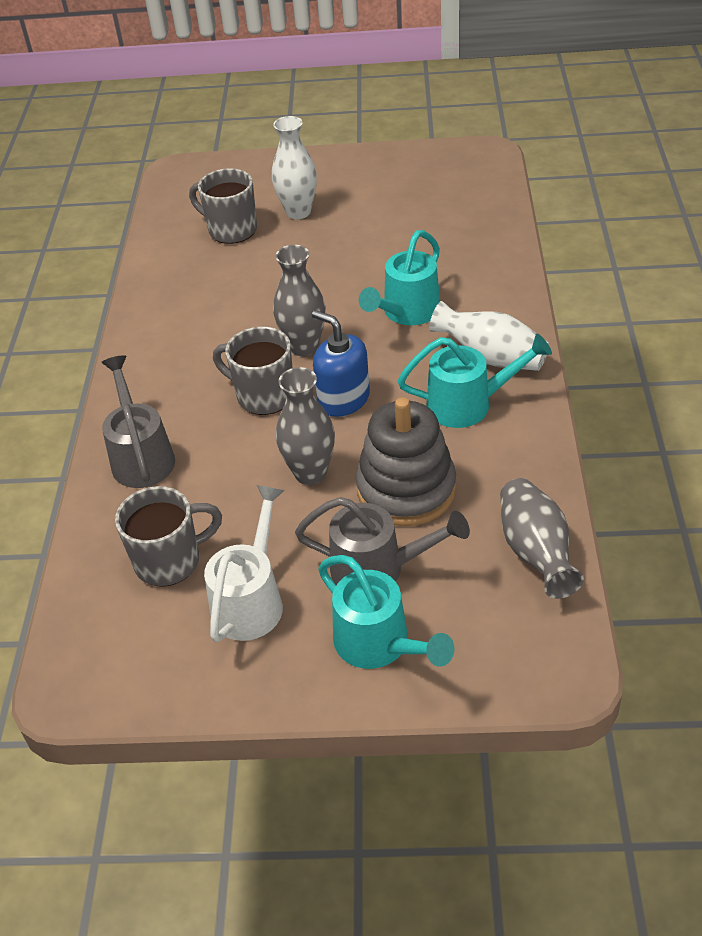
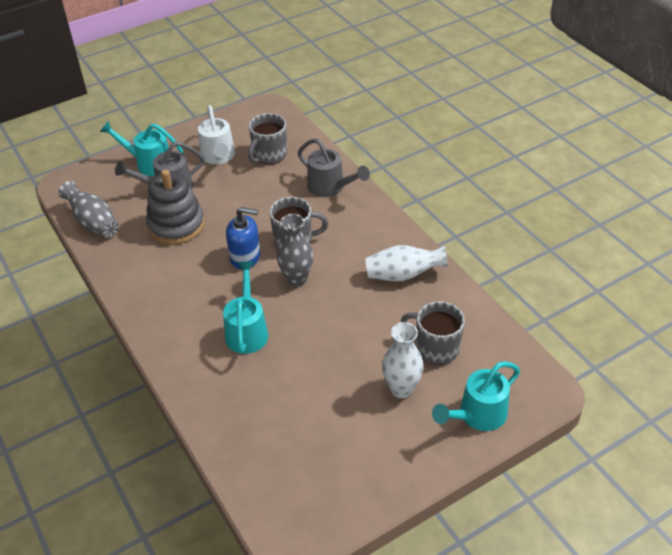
camera: 145 degrees right, 0 degrees up
grey mug [189,168,257,244] -> grey mug turned 150 degrees counterclockwise [401,301,465,365]
grey vase [276,367,335,485] -> none
turquoise watering can [398,333,552,428] -> turquoise watering can moved to [432,361,520,431]
white vase [429,301,550,371] -> white vase moved to [365,245,448,281]

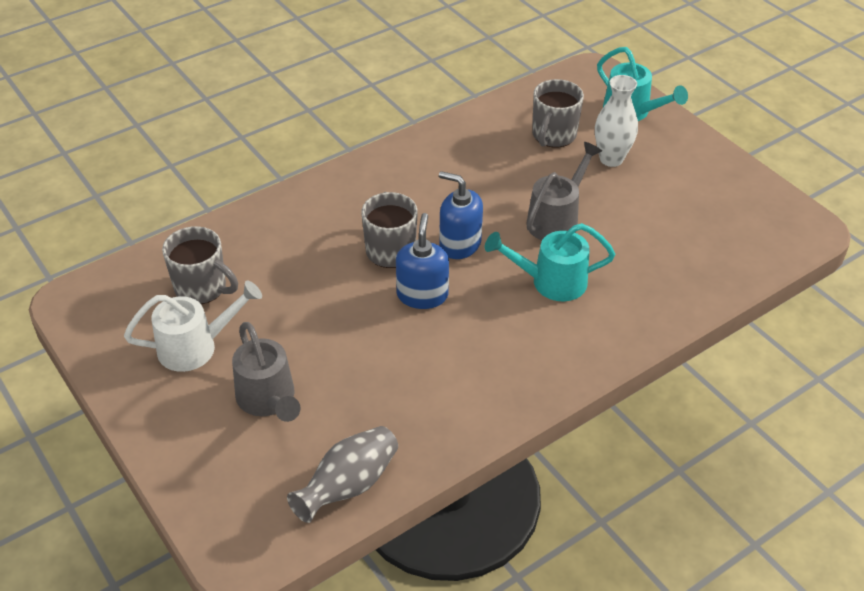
camera: 95 degrees left, 0 degrees up
turquoise watering can [100,121,183,176] -> none
grey stacking toy [146,170,205,245] -> none
grey vase [277,214,313,287] -> blue soap dispenser [439,171,483,259]
grey watering can [298,138,370,197] -> grey watering can moved to [527,142,602,240]
white vase [365,245,448,281] -> none

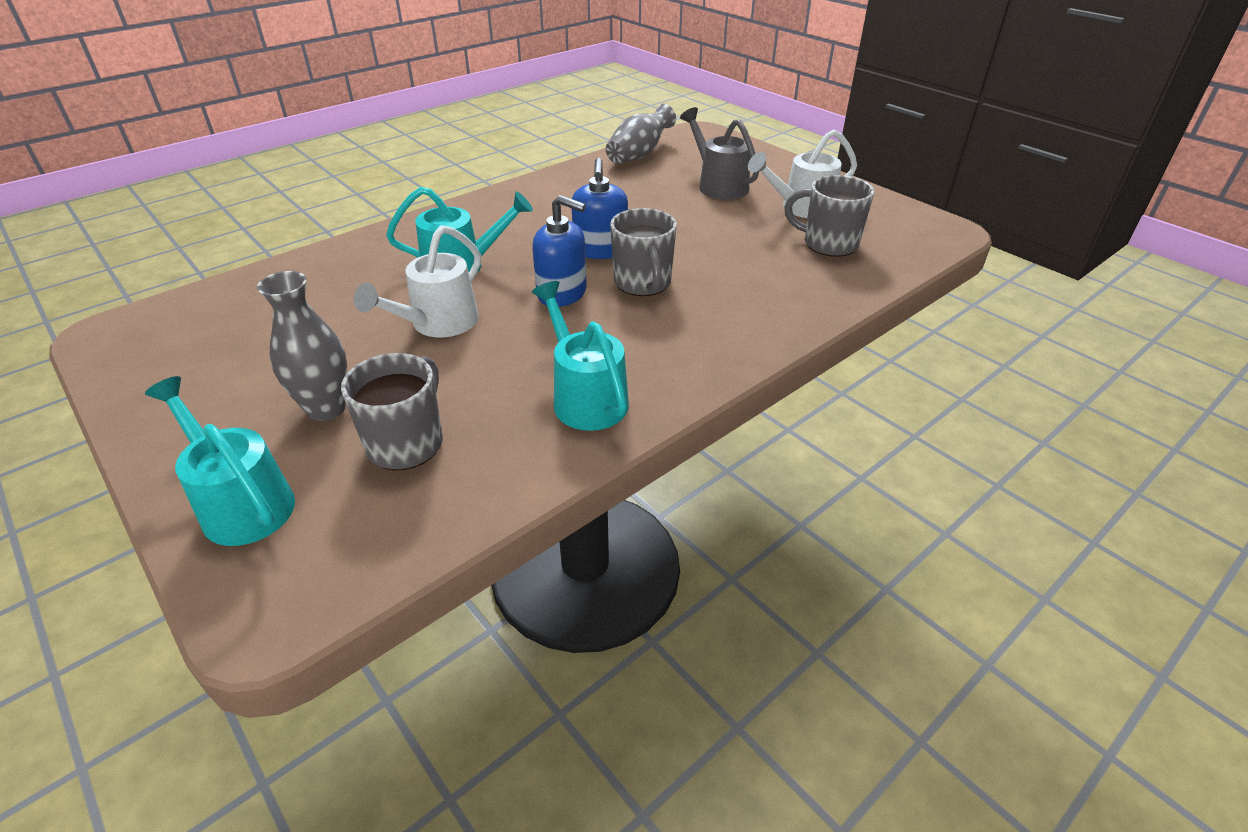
camera: 175 degrees right, 5 degrees down
grey watering can [527,142,602,240] -> white watering can [354,225,481,337]
white vase [595,75,638,167] -> grey vase [257,271,347,421]
none -> turquoise watering can [532,281,629,431]

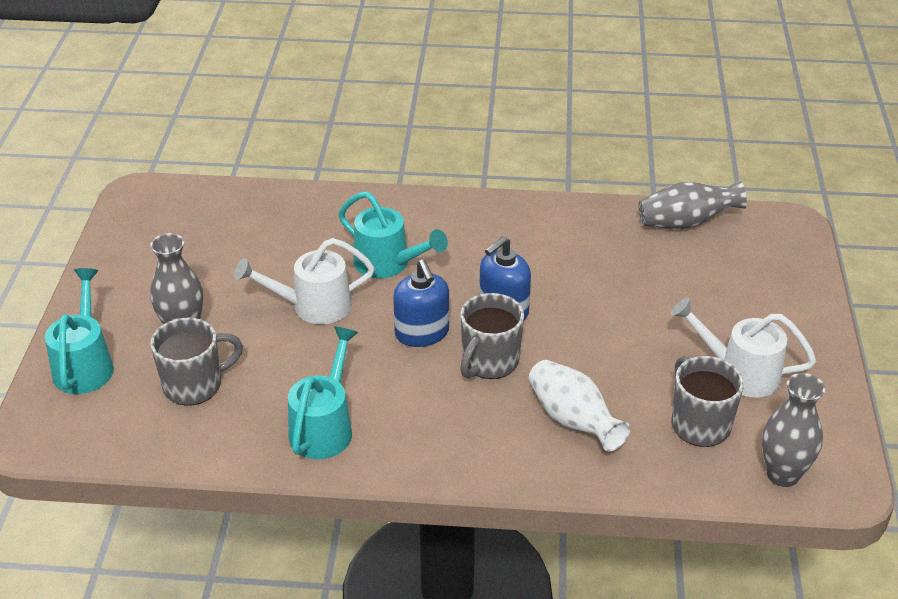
camera: 45 degrees right, 0 degrees up
grey watering can [680,107,759,200] -> none
none -> white vase [529,360,630,451]
none -> grey vase [762,373,825,487]

